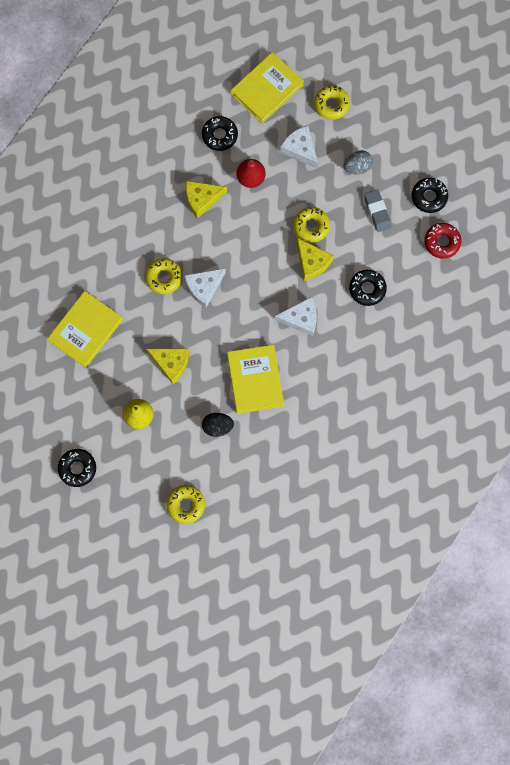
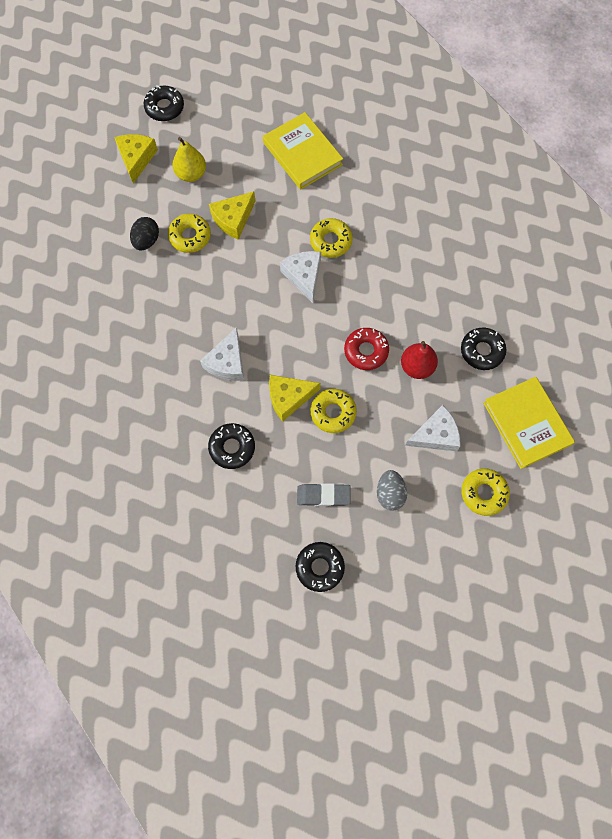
camera: 110 degrees right, 5 degrees down
yellow donut [166,485,205,524] -> yellow donut moved to [168,214,211,253]
yellow cheese [186,181,227,219] -> yellow cheese moved to [114,134,158,184]
yellow book [227,345,284,414] -> none
red donut [424,223,461,259] -> red donut moved to [344,328,389,370]

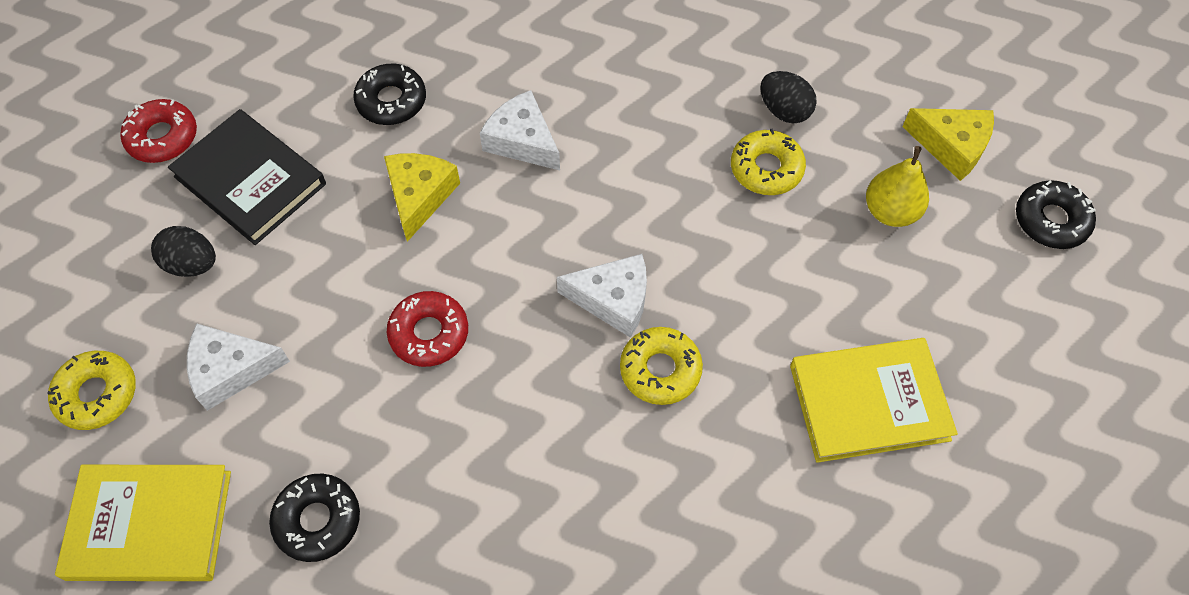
camera: 115 degrees right, 10 degrees down
yellow cheese [209,191,255,240] -> none
black donut [296,542,345,592] -> red donut [120,99,197,163]
grey eraser [297,483,351,506] -> black book [168,109,326,245]
yellow donut [311,389,357,433] -> none
grey egg [377,470,407,511] -> black egg [151,226,216,277]
red pear [401,341,438,379] -> none
white cheese [405,405,461,452] -> white cheese turned 75 degrees clockwise [187,323,290,411]

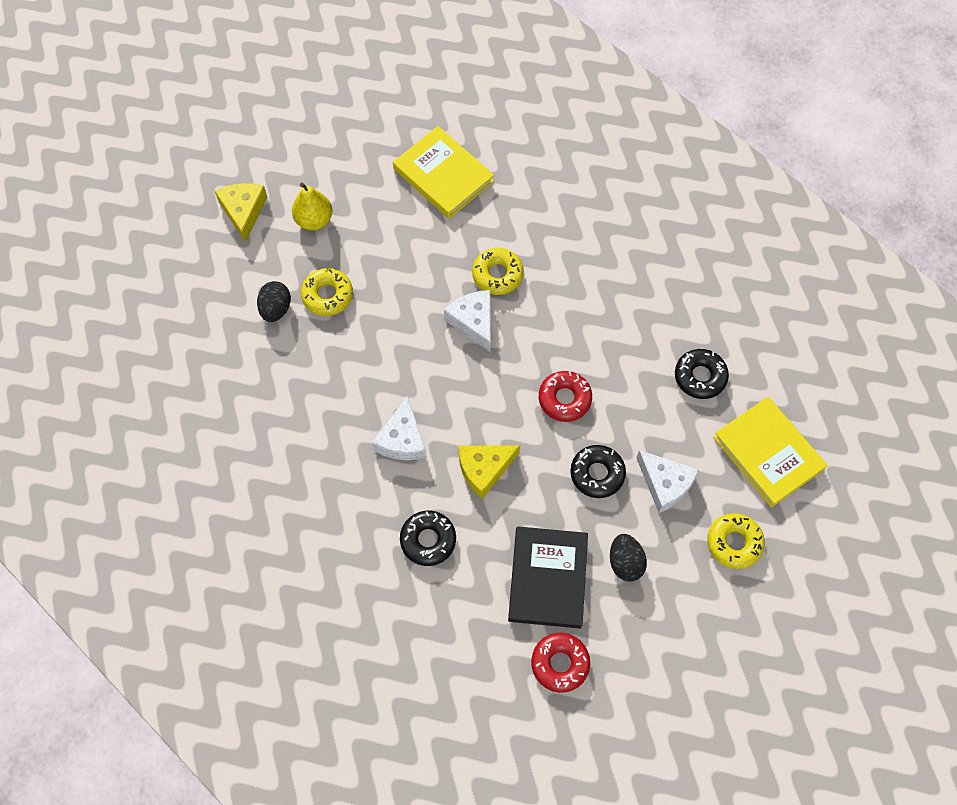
camera: 125 degrees left, 5 degrees up
black donut [1016,180,1096,249] -> black donut moved to [570,445,626,498]

